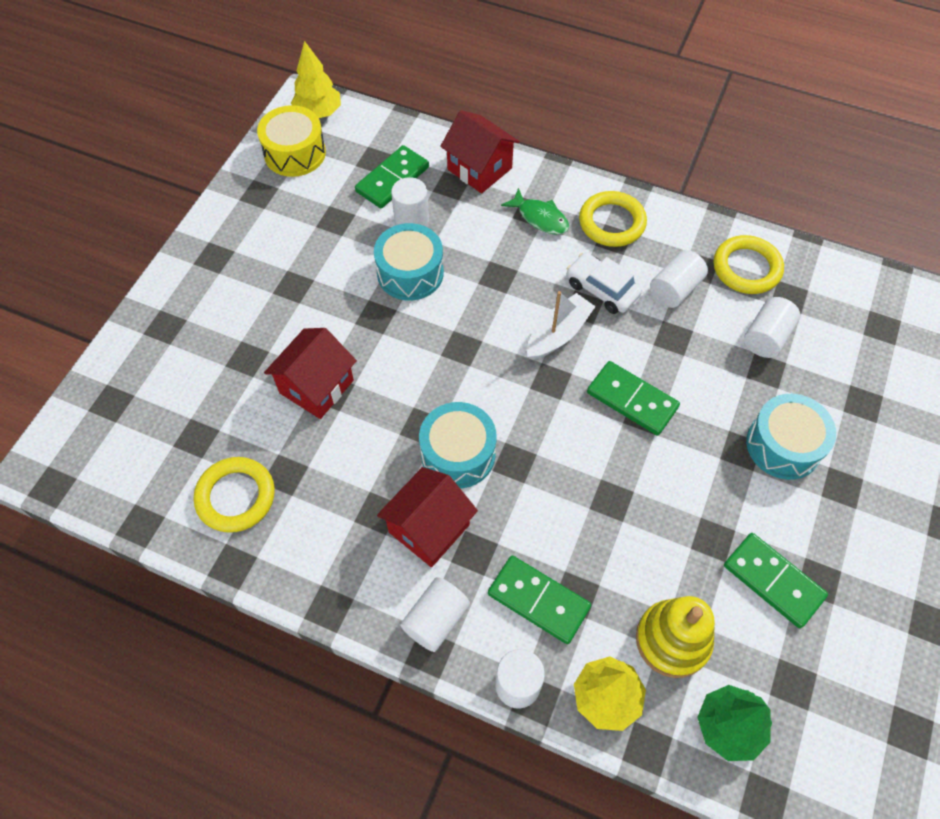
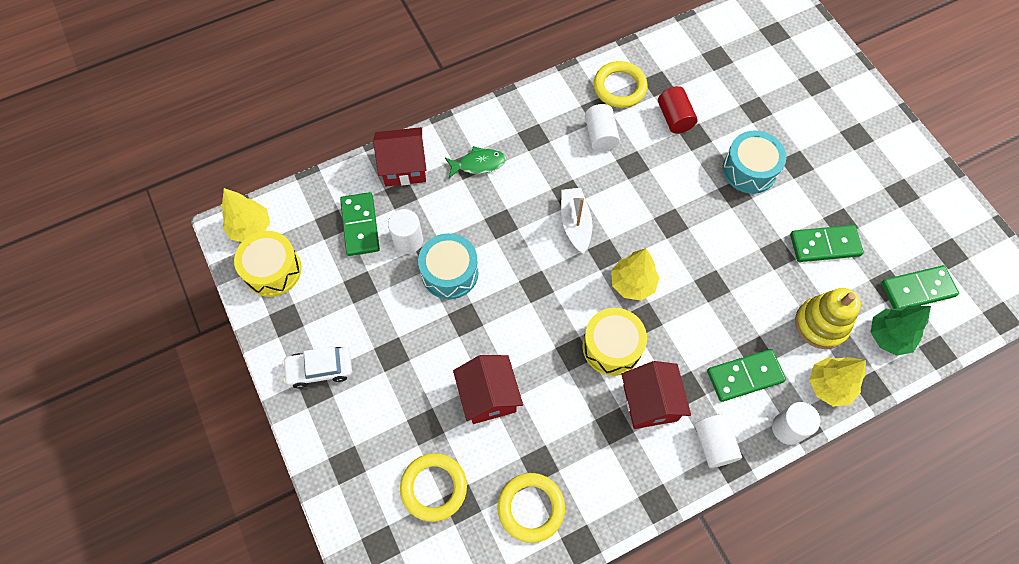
camera: 50 degrees left, 5 degrees up
turquoise drum [419,402,497,488] -> yellow drum [582,308,647,376]
white car [567,253,642,314] -> white car moved to [282,346,352,389]
yellow ring [579,191,647,247] -> yellow ring moved to [400,453,467,522]
green domino [587,361,680,436] -> green domino moved to [882,265,959,309]
white cylinder [744,297,800,358] -> red cylinder [658,86,698,134]
none -> yellow tree [611,248,660,300]

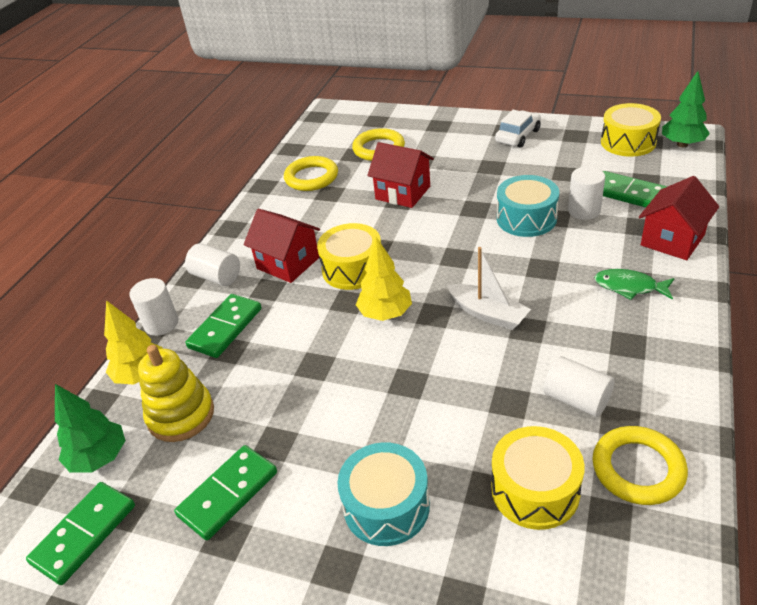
camera: 140 degrees right, 25 degrees down
yellow tree [222,188,270,242] -> green tree [662,71,710,147]
green fish [445,146,506,178] -> green fish turned 75 degrees clockwise [594,269,674,300]
red cylinder [658,86,698,134] -> yellow drum [491,426,585,530]

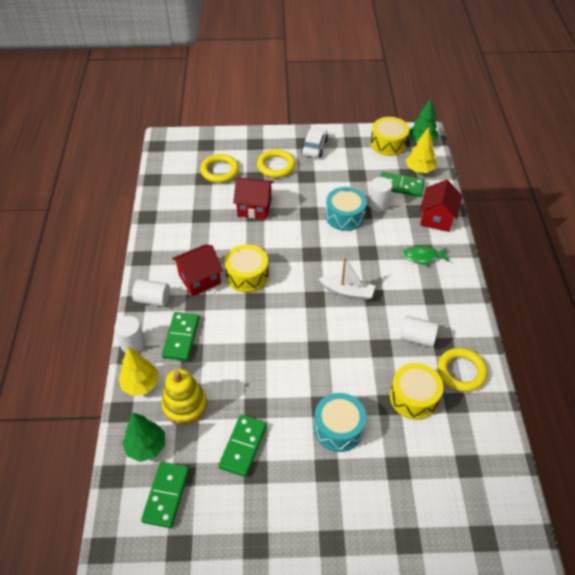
camera: 25 degrees left, 10 degrees up
red house [244,209,320,283] -> red house turned 45 degrees counterclockwise [172,244,223,296]
yellow ring [284,156,338,191] -> yellow ring moved to [257,149,296,178]
yellow tree [356,237,412,321] -> yellow tree moved to [406,127,437,173]

